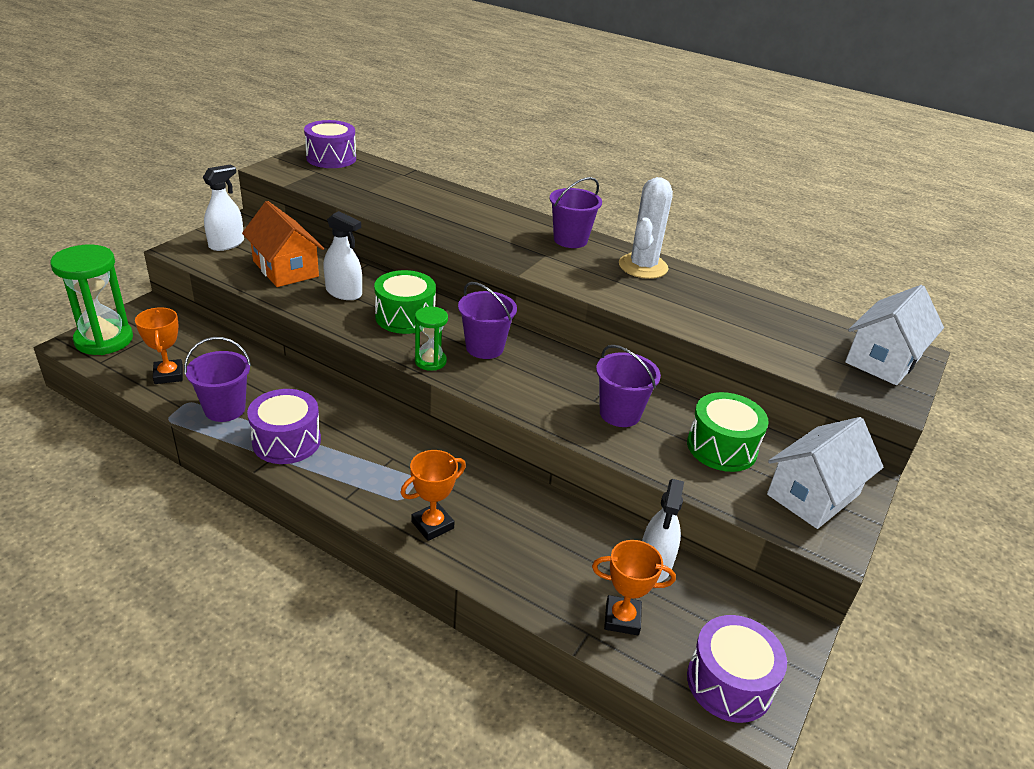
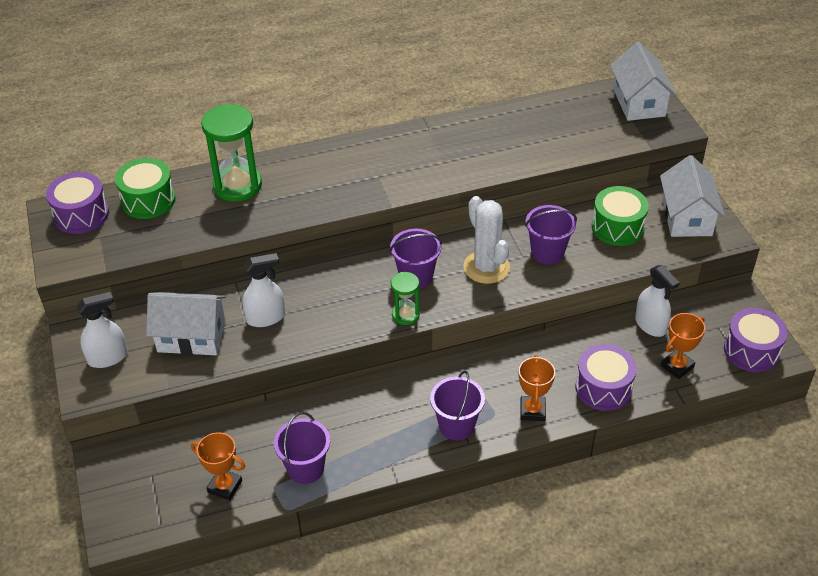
camera: 45 degrees left, 10 degrees up
green hourglass [50,245,133,355] -> green hourglass moved to [201,104,262,202]
white spray bottle [203,164,244,251] -> white spray bottle turned 75 degrees clockwise [77,292,128,368]
orange house [242,201,324,287] -> white house [146,292,226,355]
purple drum [247,389,321,464] -> purple drum moved to [575,344,637,411]
green drum [374,270,436,334] -> green drum moved to [115,158,175,219]
purple bucket [550,177,602,248] -> purple bucket moved to [430,371,485,440]
white cactus [619,177,673,279] -> white cactus moved to [463,196,510,284]

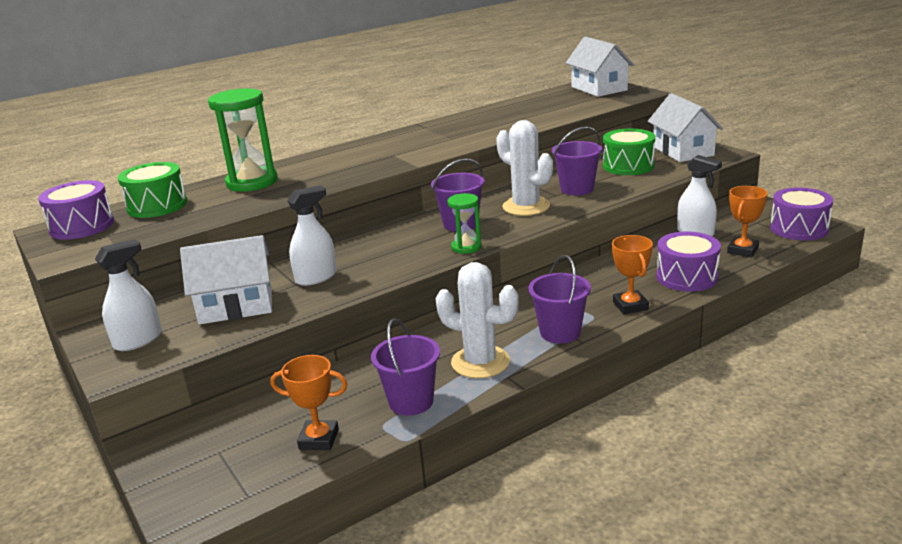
camera: 15 degrees left, 20 degrees down
none -> white cactus [436,262,519,378]

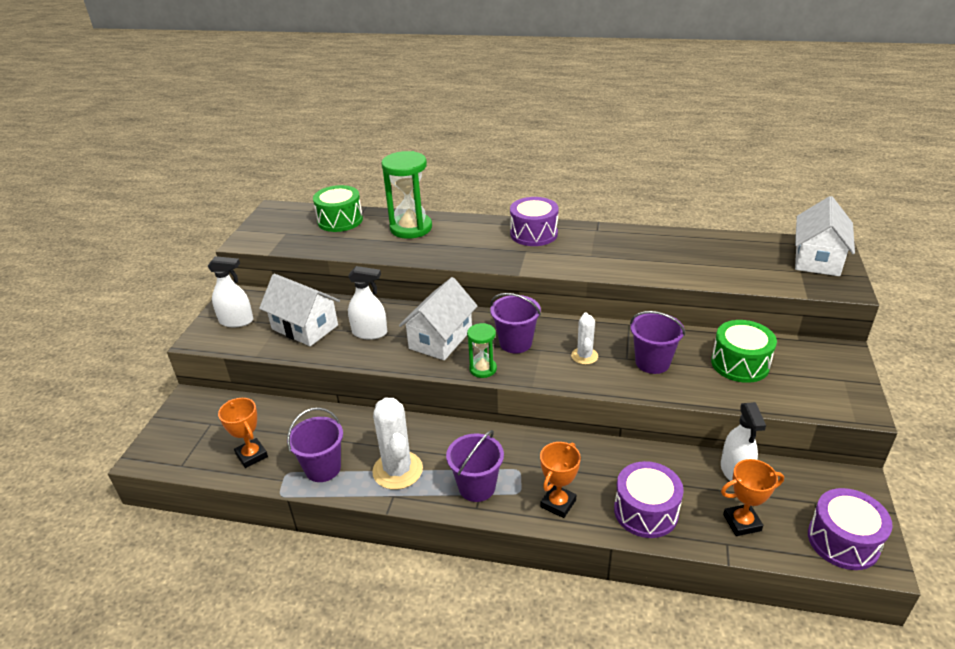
camera: 45 degrees right, 10 degrees up
purple drum [38,180,114,240] -> purple drum moved to [510,197,559,246]
white cactus [496,120,553,216] -> white cactus [571,313,598,365], size x0.57
white house [648,93,723,162] -> white house moved to [399,277,477,360]

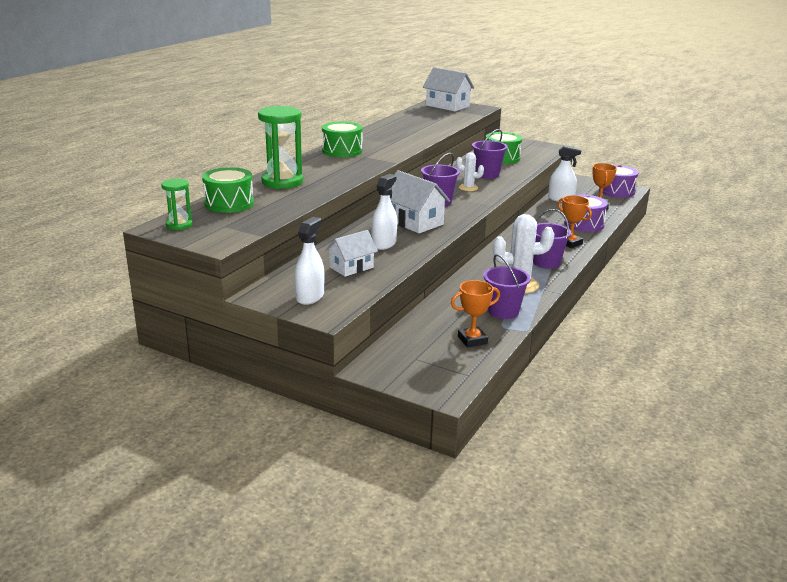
camera: 75 degrees left, 10 degrees down
white house [259,274,340,346] -> white house [326,230,378,277], size x0.66
green hourglass [467,323,497,378] -> green hourglass moved to [161,179,193,230]
purple drum [510,197,559,246] -> green drum [322,121,363,157]

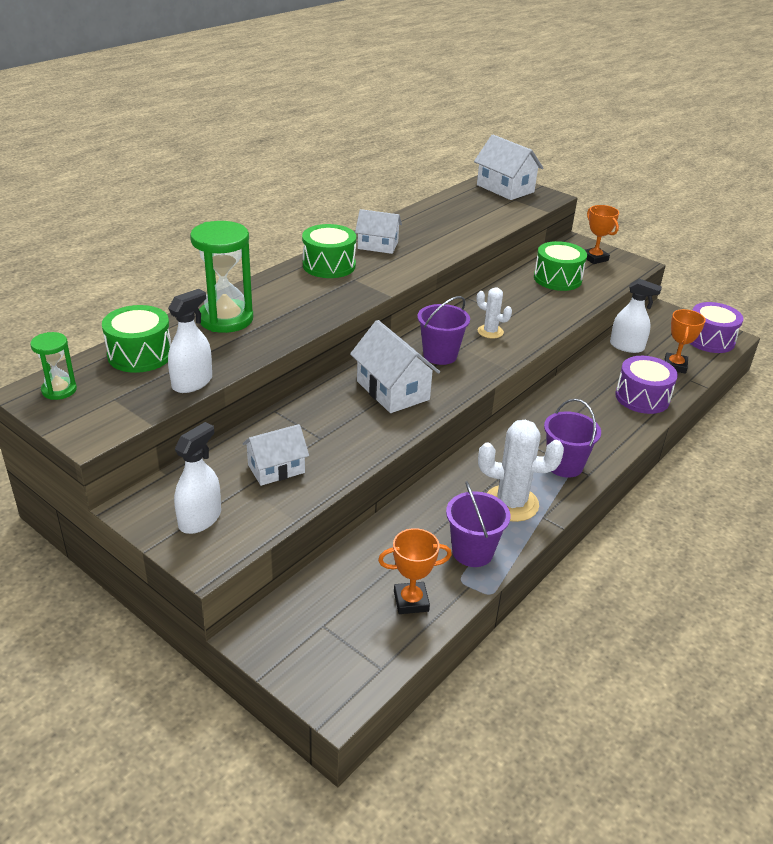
camera: 10 degrees right, 10 degrees up
white spray bottle [371,174,397,250] -> white spray bottle moved to [168,289,212,393]
purple bucket [472,129,508,179] -> none
orange trophy [558,195,592,248] -> orange trophy moved to [585,205,619,264]
none -> white house [355,209,402,254]

